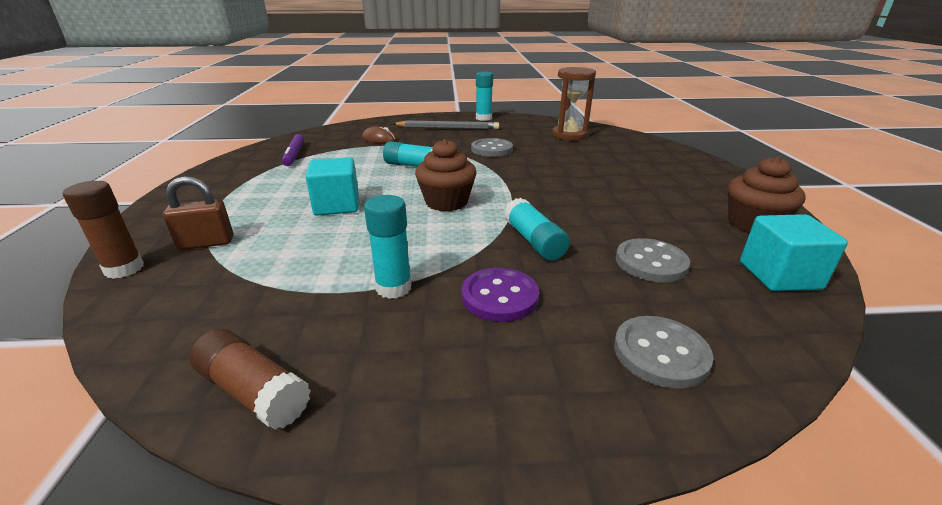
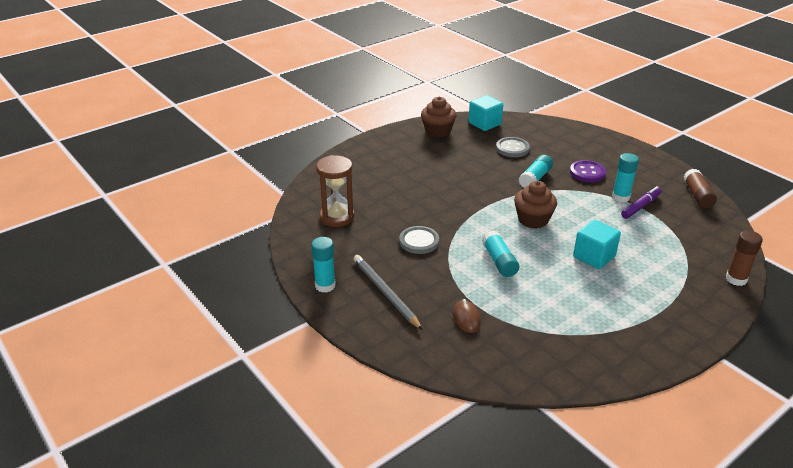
camera: 125 degrees left, 5 degrees up
brown padlock [163,176,233,250] -> none
purple marker [282,134,304,166] -> purple marker moved to [621,186,662,219]
grey button [614,316,714,389] -> none

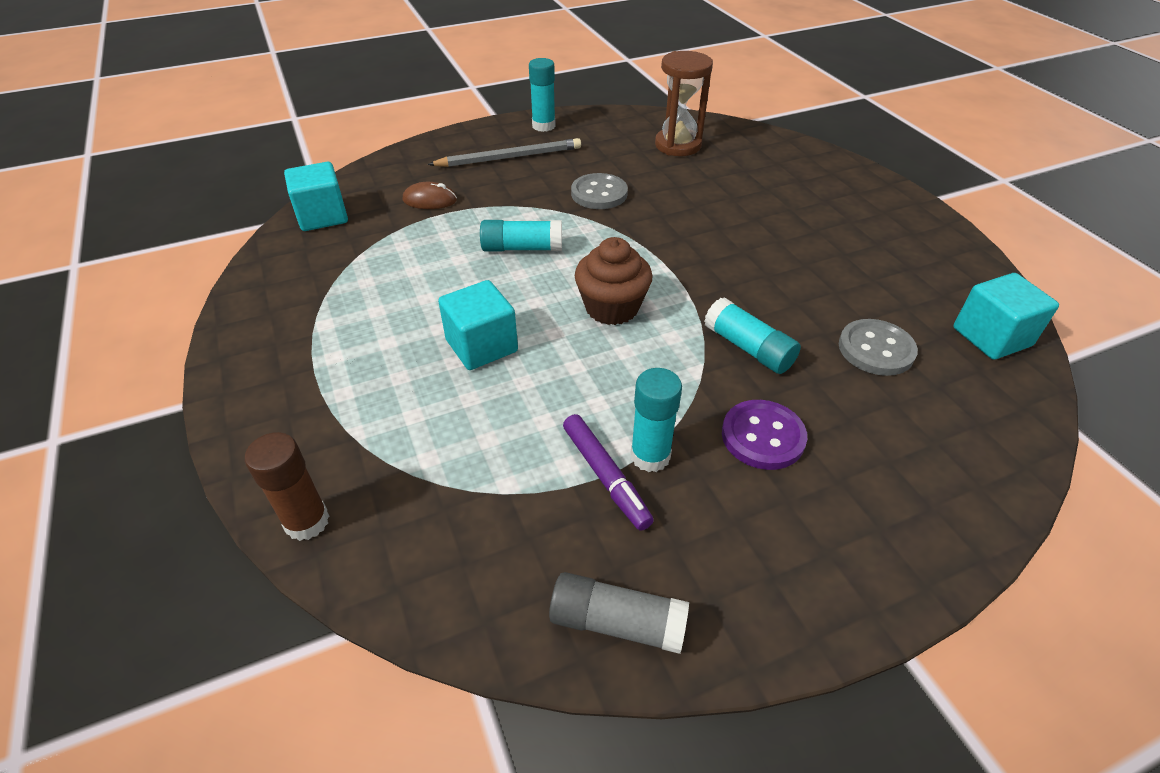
camera: 105 degrees right, 10 degrees up
brown cupcake [421,97,456,138] -> none
brown glue stick [684,169,717,208] -> grey glue stick [549,572,689,654]
none -> turquoise cube [284,162,348,231]

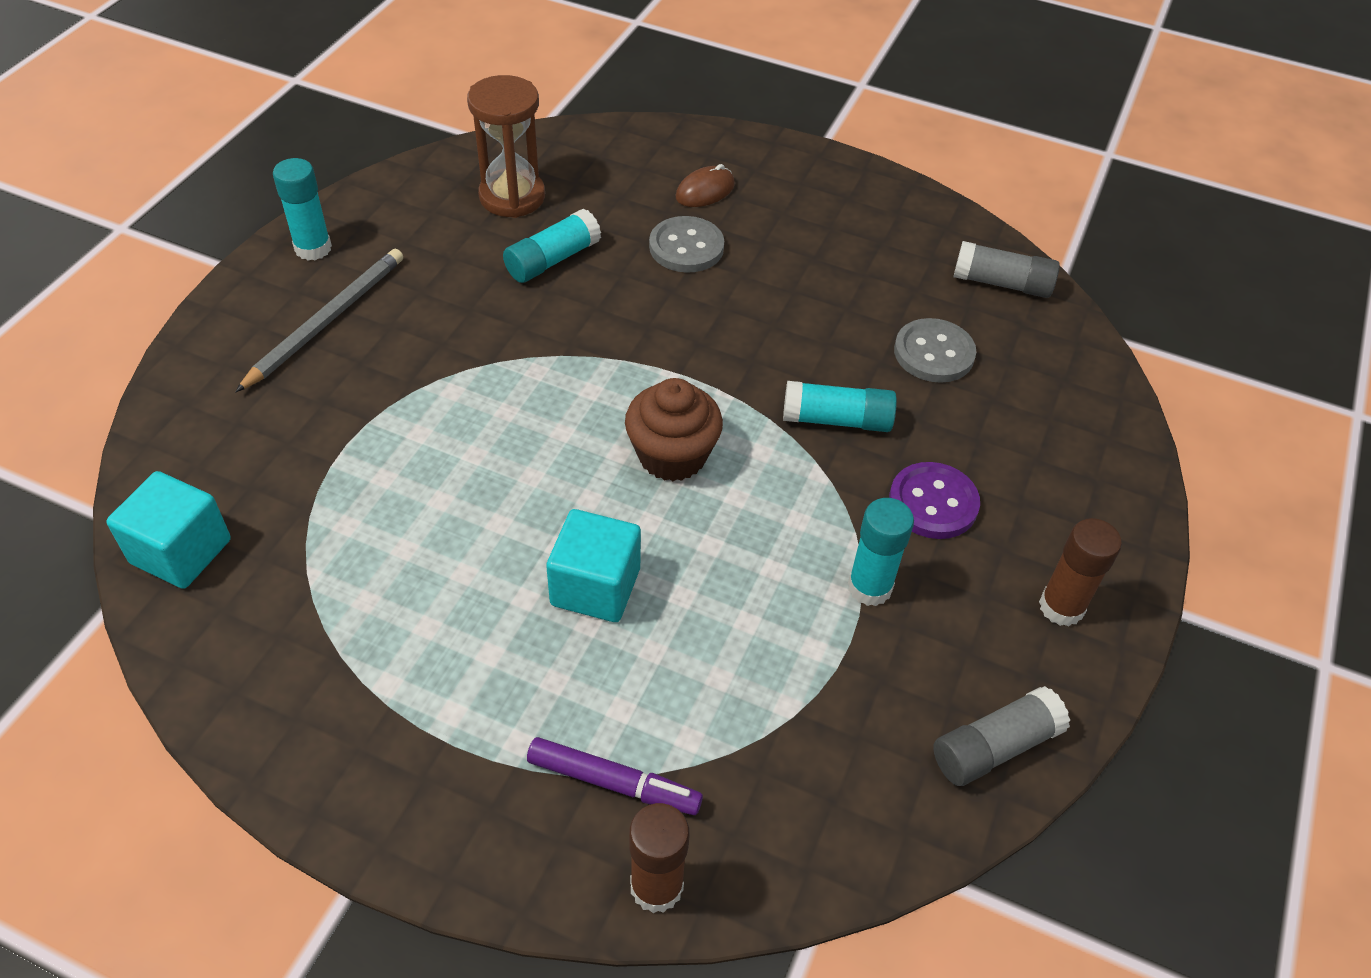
camera: 45 degrees left, 5 degrees up
brown mouse [403,182,457,209] -> brown mouse moved to [676,164,735,207]
turquoise glue stick [480,220,562,252] -> turquoise glue stick moved to [503,208,601,283]
purple marker [563,414,654,531] -> purple marker moved to [527,737,703,815]
grey button [571,173,628,209] -> grey button moved to [649,216,724,273]
turquoise cube [954,273,1059,360] -> grey glue stick [953,241,1060,298]
none -> brown glue stick [1039,518,1122,626]

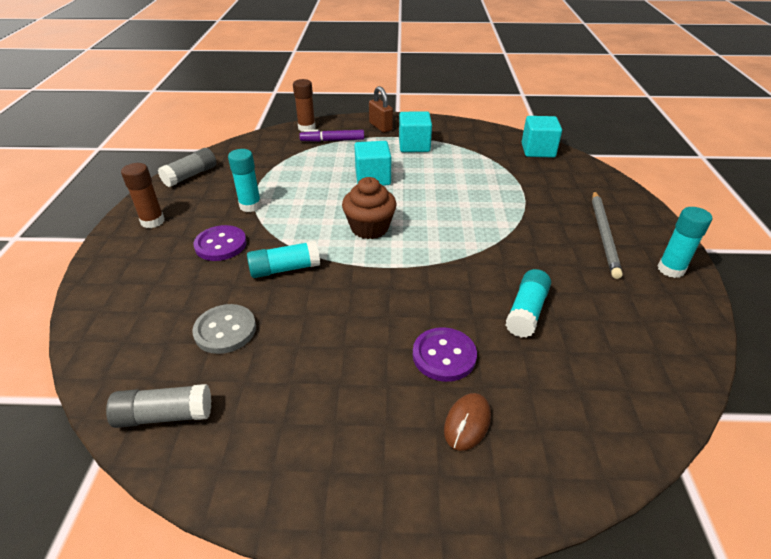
camera: 160 degrees right, 10 degrees down
brown hourglass [467,75,545,218] -> none
grey button [649,216,724,273] -> purple button [413,327,477,382]
none -> brown padlock [369,86,393,133]
none -> turquoise cube [399,111,432,152]

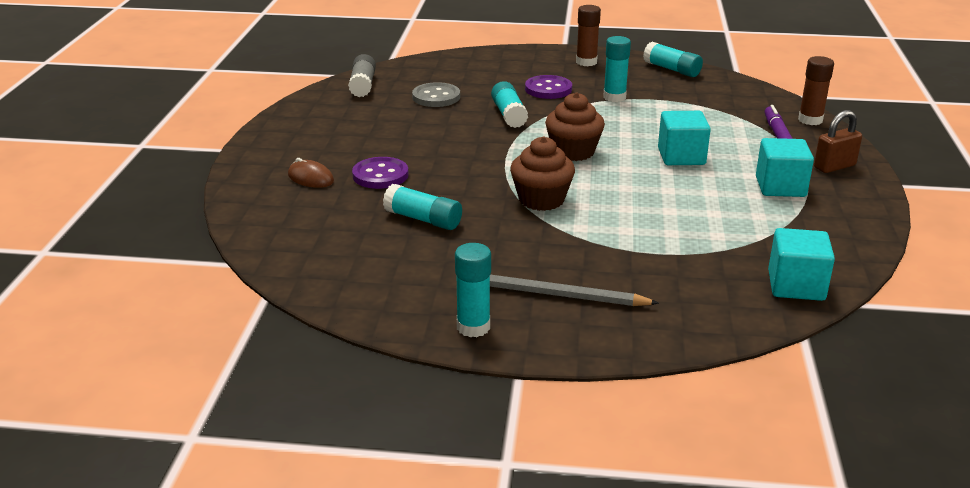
camera: 95 degrees right, 10 degrees down
grey glue stick [158,148,216,187] -> turquoise glue stick [643,42,703,77]
none -> brown cupcake [510,136,575,211]

